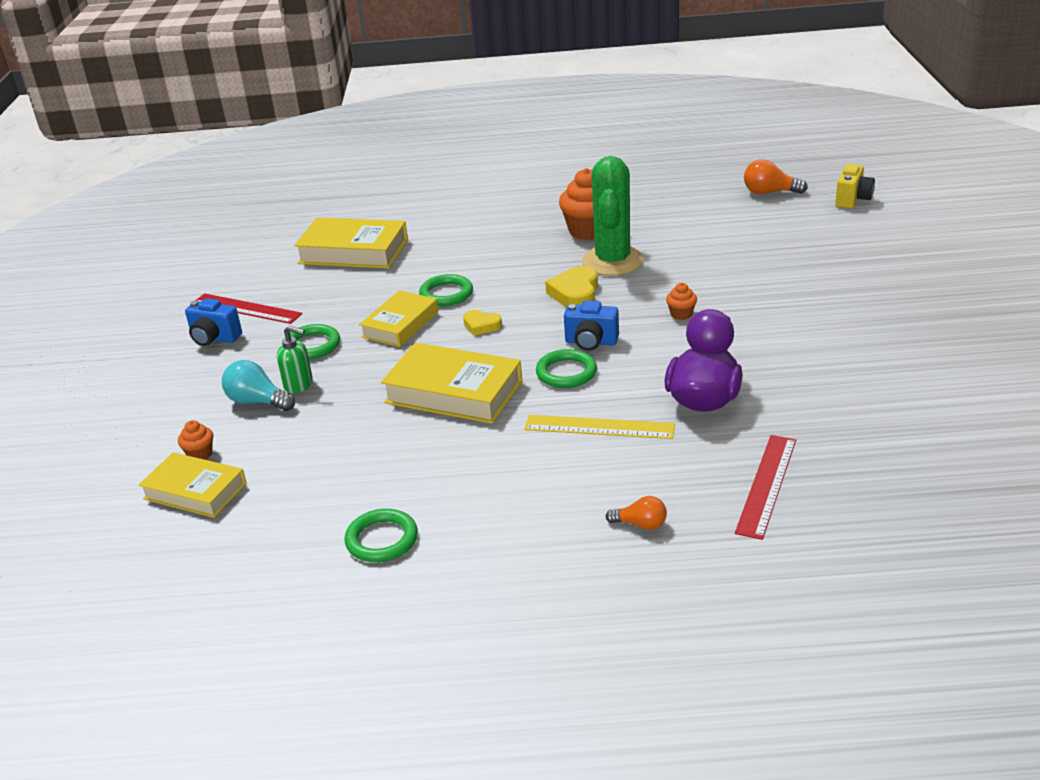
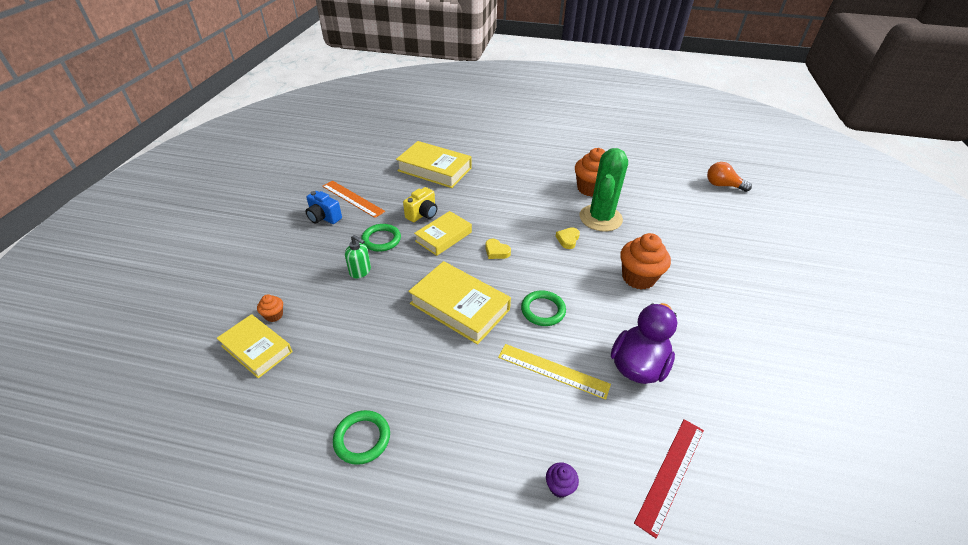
camera: 10 degrees right, 10 degrees up
red ruler [195,293,303,324] -> orange ruler [322,180,385,218]
turquoise light bulb [222,360,295,411] -> none
green ring [419,274,473,306] -> none
yellow heart [545,266,598,307] -> yellow heart [556,227,580,249], size x0.63
blue camera [564,301,619,351] -> none
orange light bulb [605,496,667,530] -> purple cupcake [546,462,579,498]
orange cupcake [666,283,697,320] -> orange cupcake [620,233,671,290], size x2.12
yellow camera [835,164,875,208] -> yellow camera moved to [403,187,437,222]

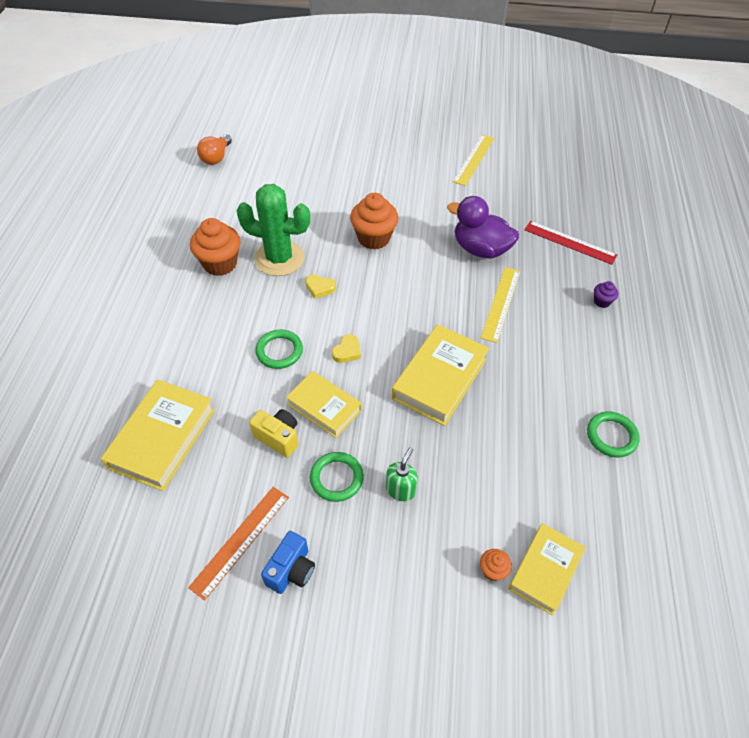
camera: 95 degrees left, 10 degrees up
green ring [521,291,566,326] -> green ring moved to [255,330,303,369]
none -> yellow ruler [452,134,495,186]

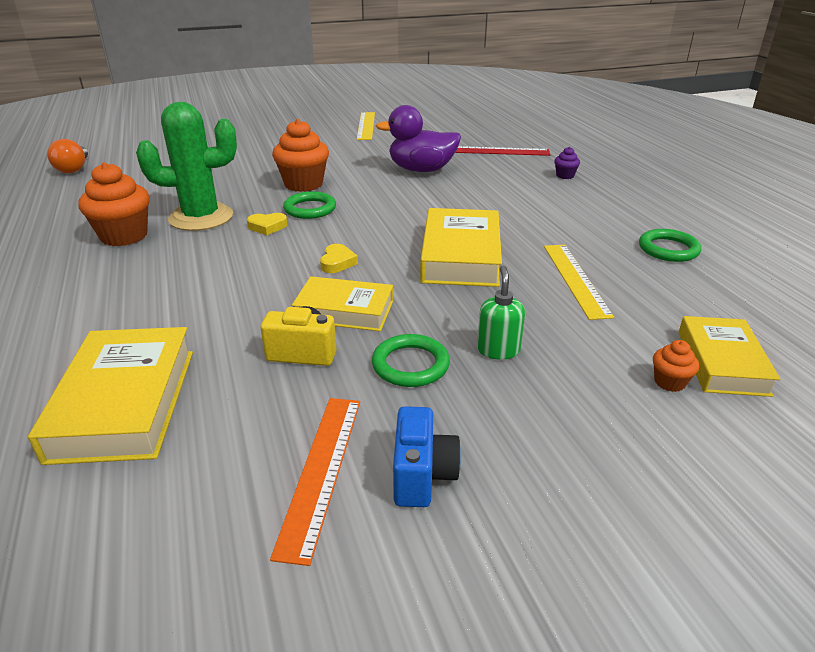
camera: 25 degrees left, 20 degrees down
green ring [255,330,303,369] -> green ring moved to [283,192,336,219]
yellow ruler [481,267,520,343] -> yellow ruler moved to [544,245,614,320]

